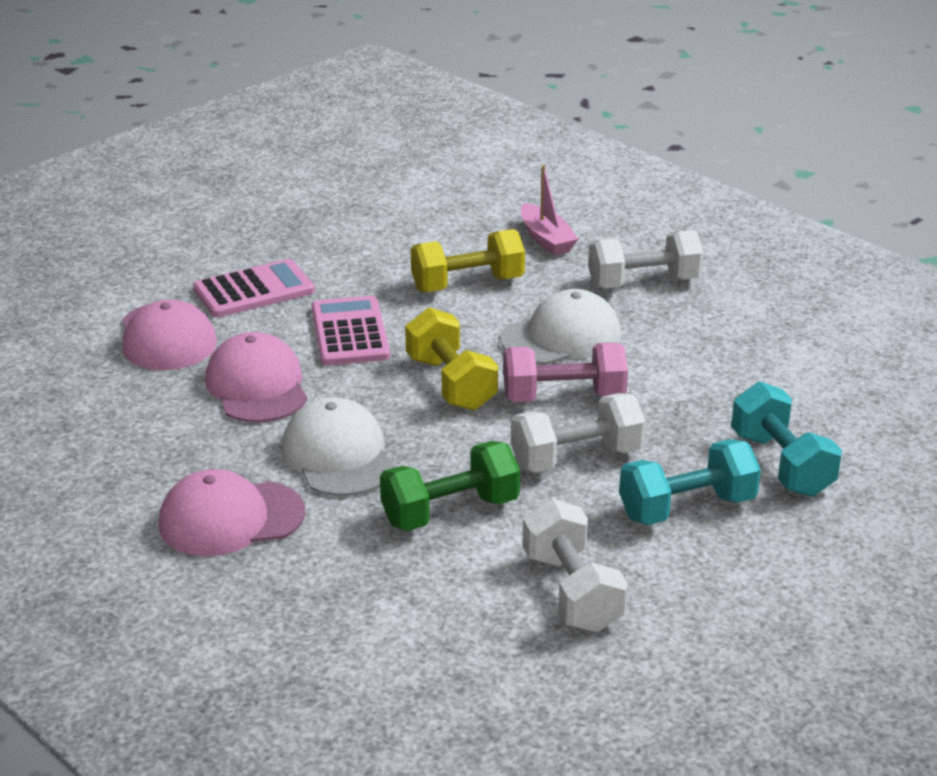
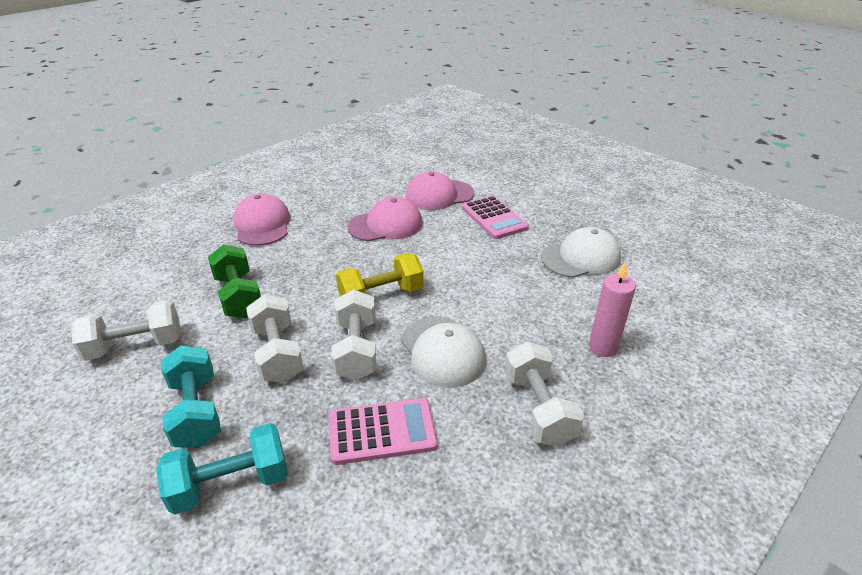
camera: 90 degrees right, 5 degrees up
white cap [282,397,394,496] -> white cap moved to [541,227,621,278]
pink calculator [312,296,390,366] -> pink calculator moved to [329,398,438,465]
yellow dumbbell [411,229,525,292] -> none
pink dumbbell [503,342,628,402] -> white dumbbell [331,289,377,381]
pink boat [521,165,578,256] -> pink candle [589,261,636,357]

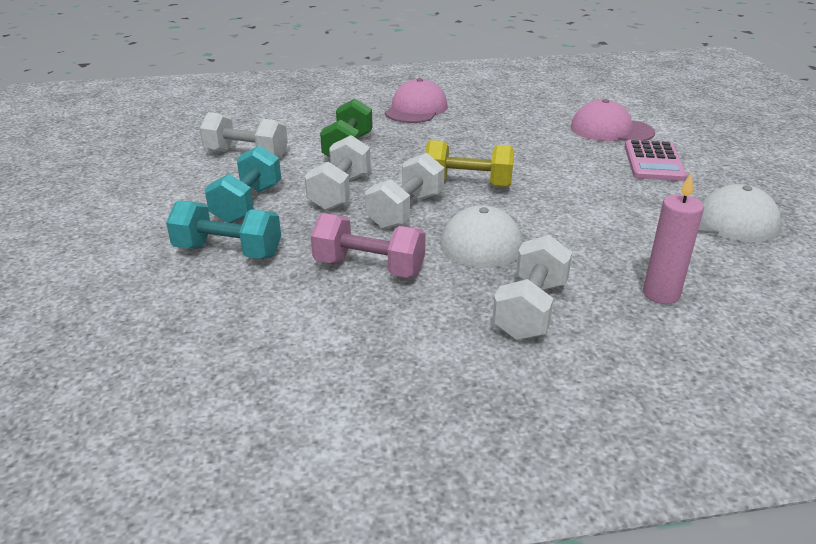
camera: 35 degrees right, 5 degrees down
pink calculator [329,398,438,465] -> pink dumbbell [311,213,426,278]
pink cap [348,197,423,241] -> none

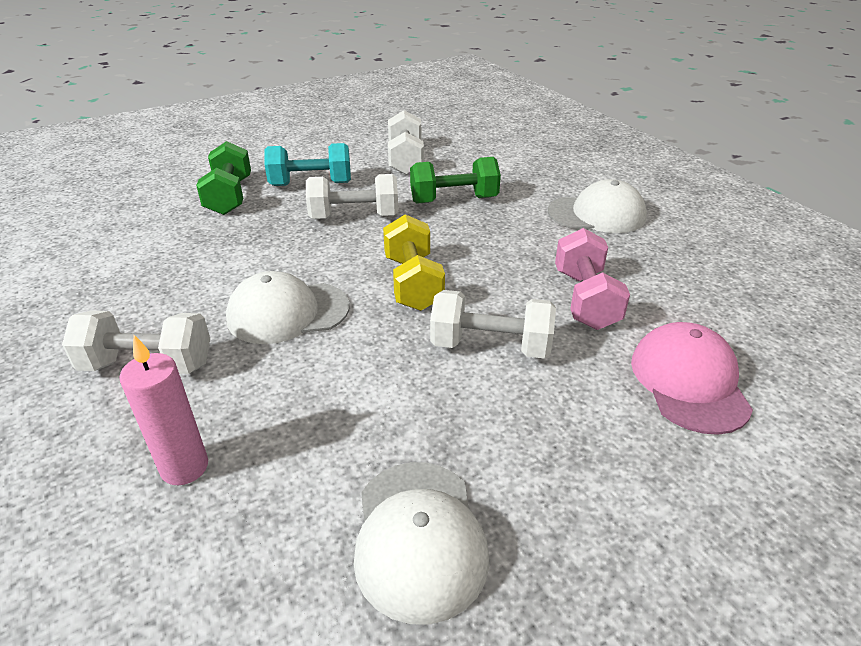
camera: 70 degrees right, 5 degrees up
turquoise dumbbell [166,200,281,259] -> green dumbbell [196,141,251,215]
pink dumbbell [311,213,426,278] -> pink dumbbell moved to [555,228,630,330]
white dumbbell [365,153,445,229] -> white dumbbell moved to [430,290,556,359]
pink cap [385,78,448,123] -> white cap [548,179,647,233]
pink calculator [625,140,687,181] -> none

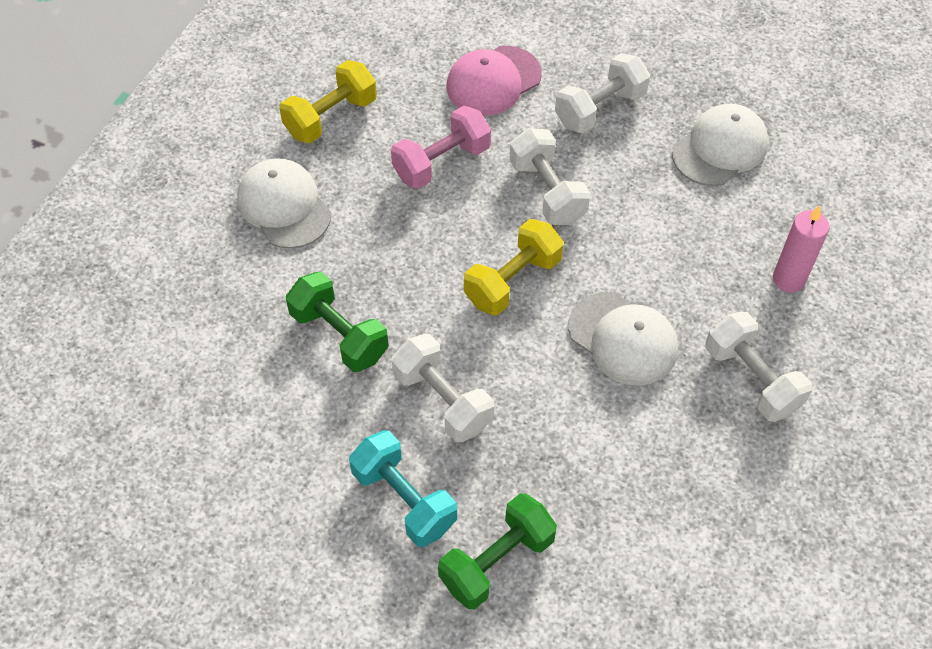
camera: 125 degrees left, 20 degrees up
white dumbbell [388,110,424,175] -> white dumbbell moved to [555,53,650,134]
none -> yellow dumbbell [279,60,377,143]

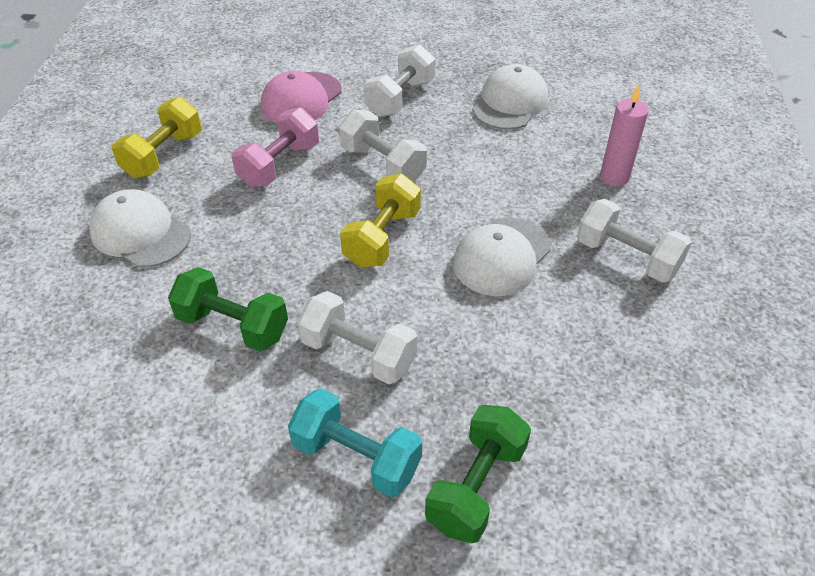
camera: 20 degrees left, 10 degrees down
white cap [568,292,678,386] -> white cap turned 105 degrees clockwise [453,218,551,296]

